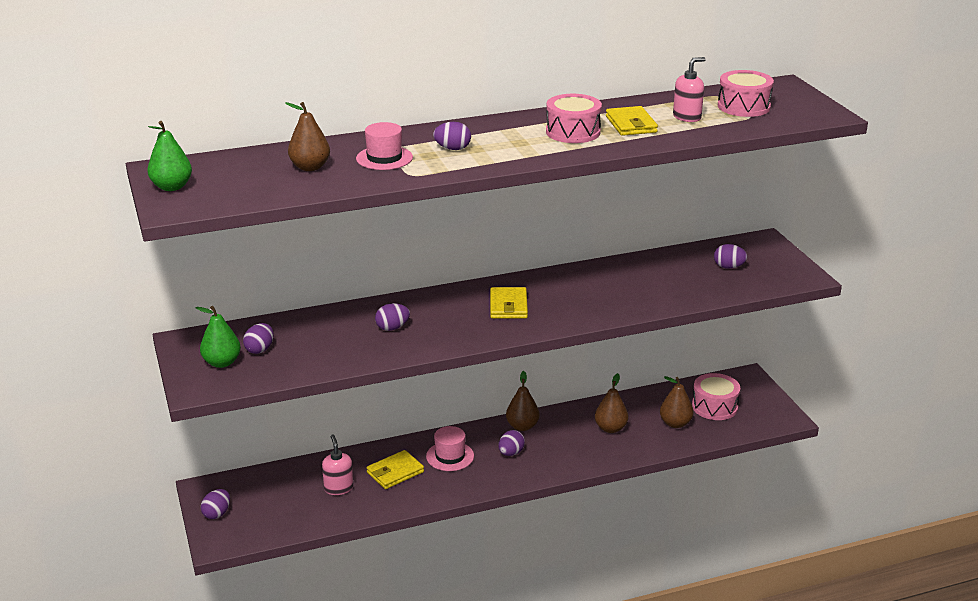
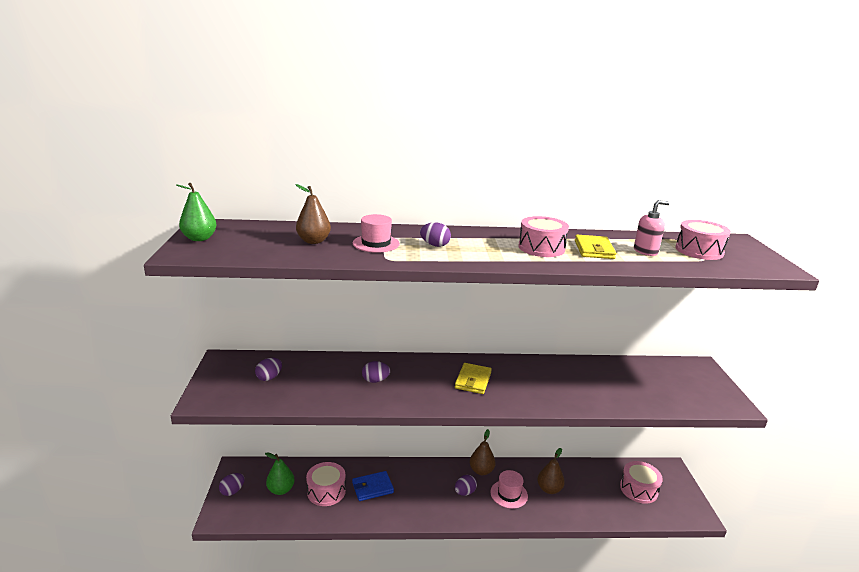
camera: 15 degrees right, 5 degrees down
green pear [196,306,241,368] -> green pear moved to [265,453,295,495]
pink soap dispenser [322,434,353,495] -> pink drum [306,462,346,506]
yellow wallet [366,450,424,489] -> blue wallet [352,471,394,501]
pink hat [426,426,474,471] -> pink hat moved to [490,470,528,509]
brown pear [660,376,694,428] -> none
purple egg [714,244,747,269] -> none

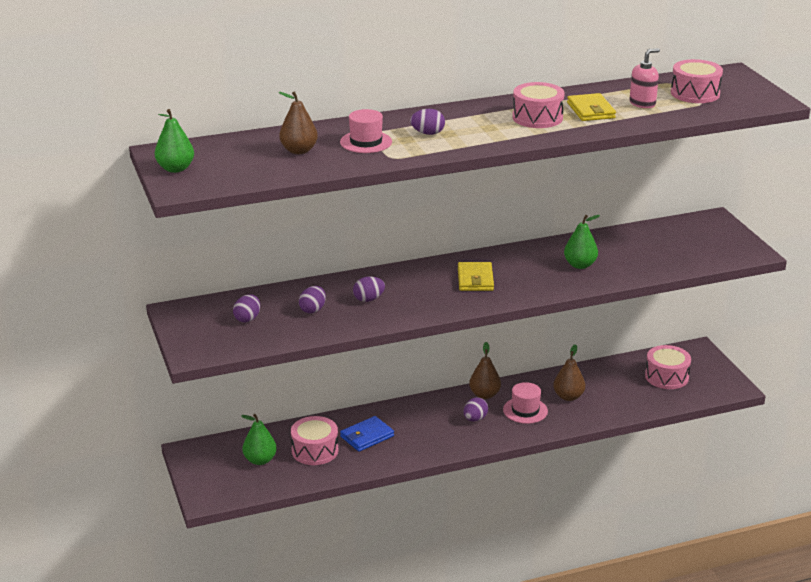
camera: 15 degrees left, 5 degrees up
purple egg [219,473,244,496] -> purple egg moved to [299,286,326,314]
none -> green pear [564,215,600,269]

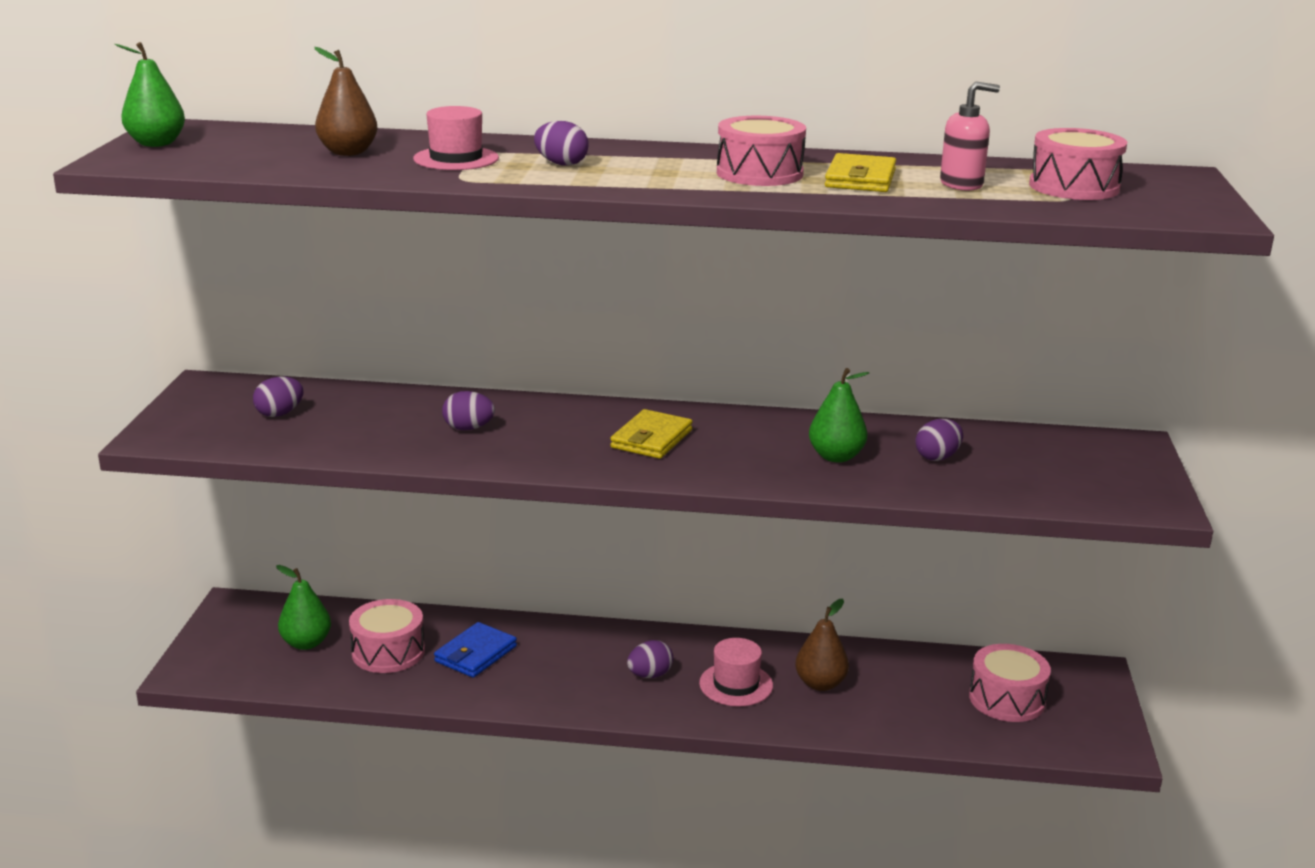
camera: 25 degrees right, 5 degrees down
purple egg [299,286,326,314] -> purple egg moved to [916,419,963,461]
blue wallet [340,416,394,452] -> blue wallet turned 45 degrees counterclockwise [434,622,517,678]
brown pear [469,342,501,399] -> none

